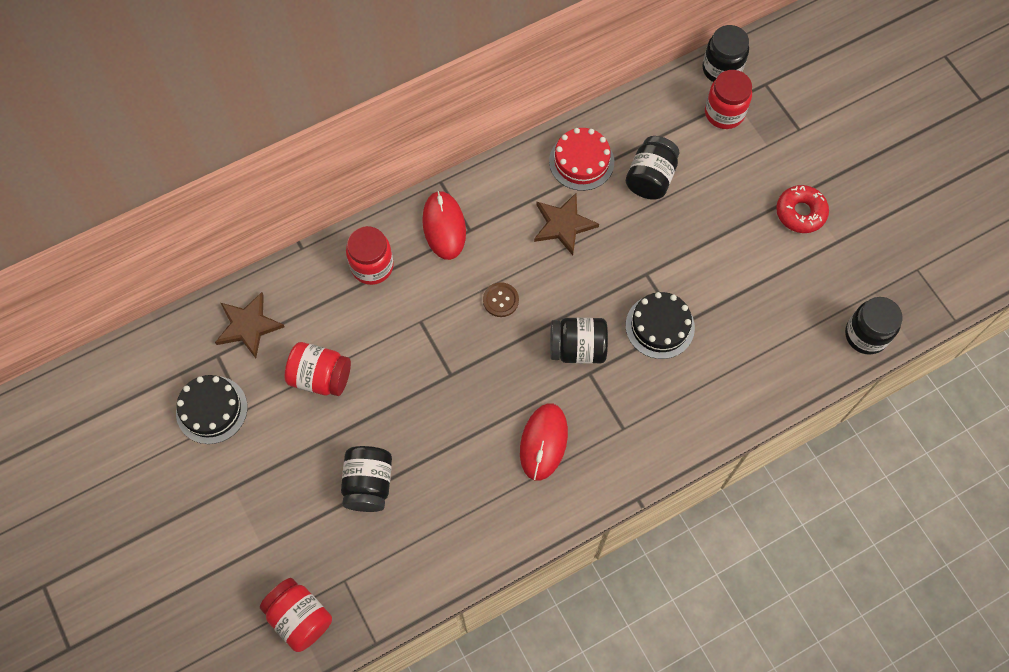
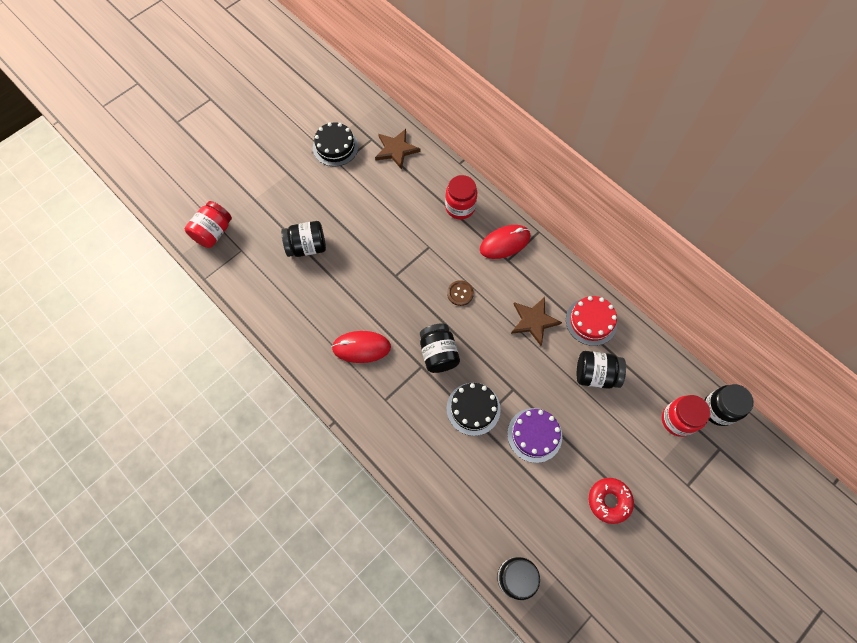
camera: 75 degrees right, 0 degrees up
red jar [285,342,351,396] -> none
none -> purple cake [507,408,562,463]

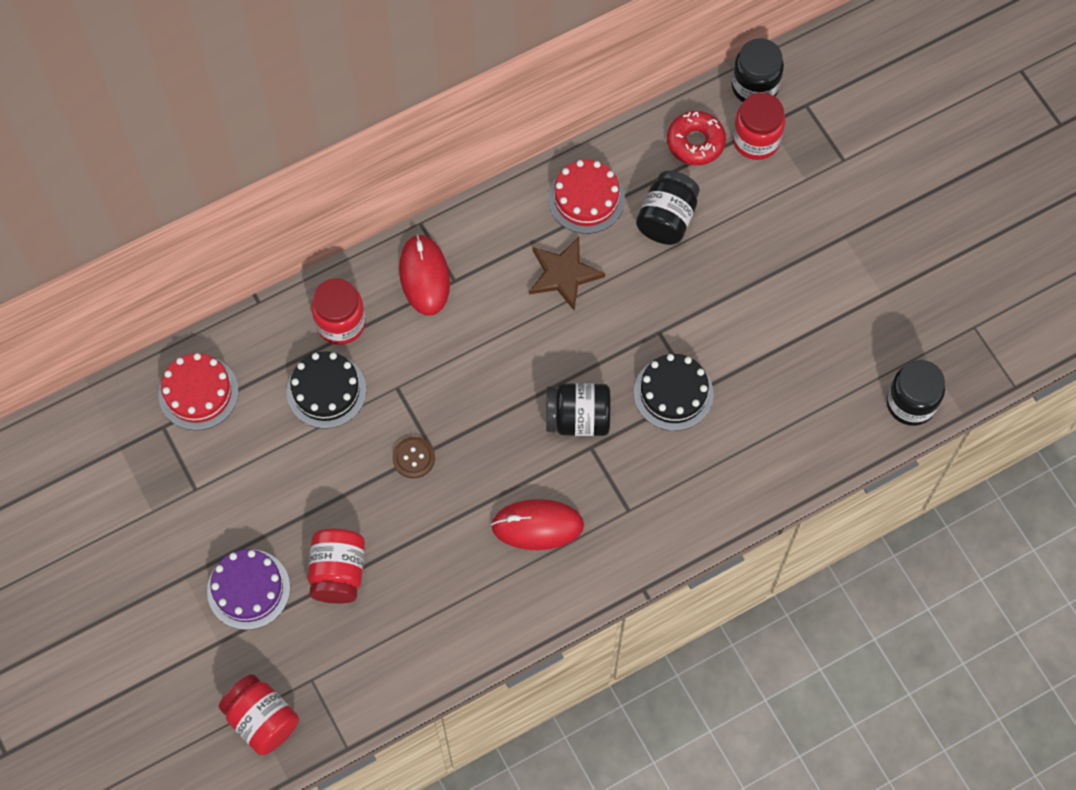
camera: 75 degrees left, 0 degrees up
black jar [281,221,326,257] -> red jar [308,529,365,604]
black cake [313,122,358,167] -> black cake moved to [287,351,366,429]
red mouse [332,331,391,363] -> red mouse turned 75 degrees clockwise [491,499,584,550]
brown star [375,129,420,170] -> red cake [159,353,238,430]
brown button [447,280,474,306] -> brown button moved to [392,437,435,478]
purple cake [507,408,562,463] -> purple cake moved to [207,549,290,630]
red donut [589,478,634,524] -> red donut moved to [667,111,726,165]

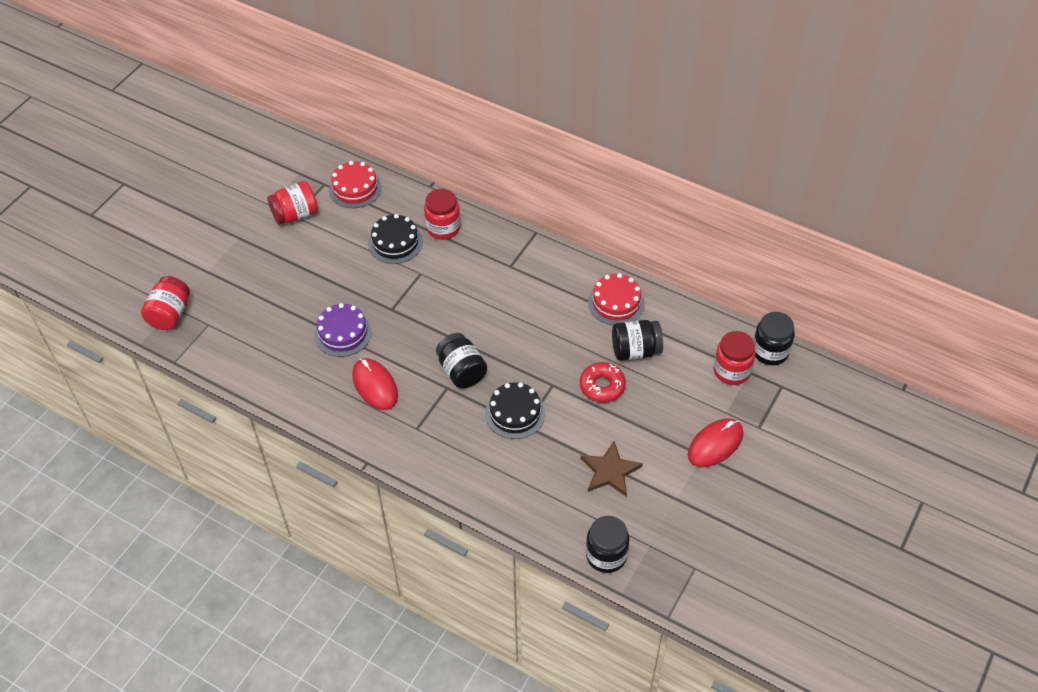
camera: 60 degrees right, 15 degrees down
purple cake [207,549,290,630] -> purple cake moved to [314,303,372,357]
red jar [308,529,365,604] -> red jar moved to [267,181,318,225]
brown button [392,437,435,478] -> none
red mouse [399,234,450,316] -> red mouse moved to [688,418,743,467]
brown star [529,237,605,310] -> brown star moved to [581,441,643,497]
red donut [667,111,726,165] -> red donut moved to [580,362,626,403]

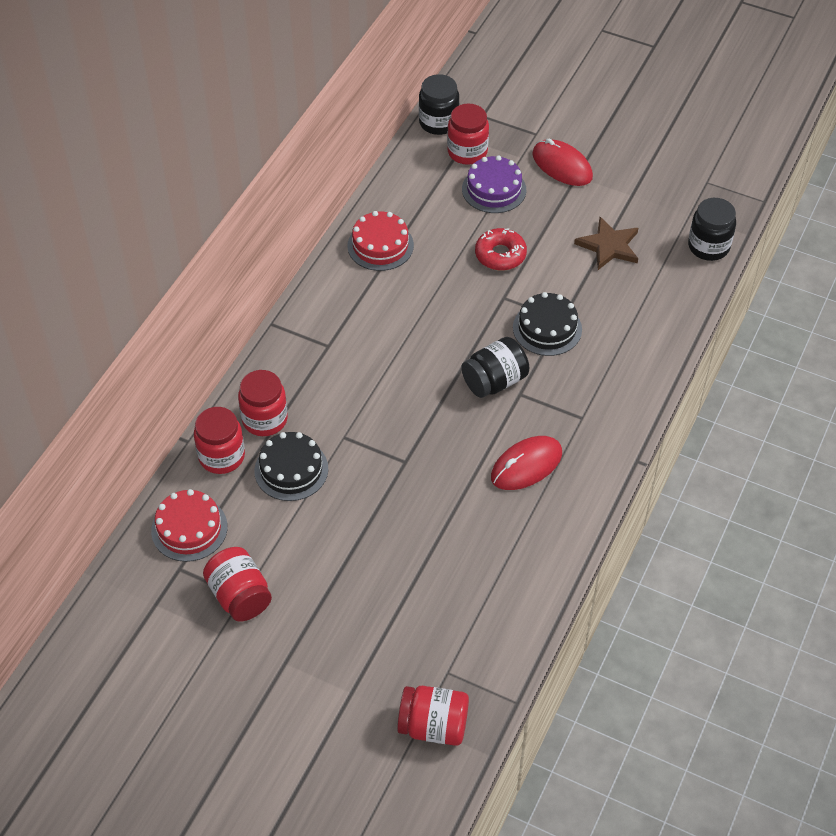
camera: 95 degrees left, 0 degrees up
purple cake [314,303,372,357] -> purple cake moved to [462,155,526,213]
black jar [612,320,663,361] -> none
none -> red jar [194,407,245,474]

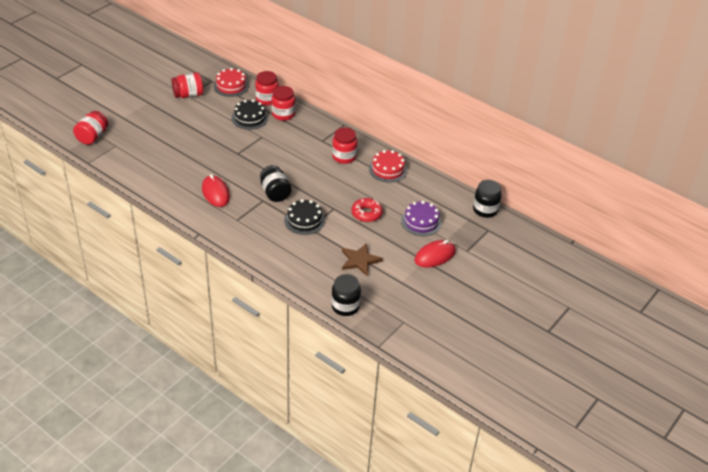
camera: 100 degrees right, 10 degrees down
red jar [447,103,489,165] -> red jar moved to [332,127,357,164]

